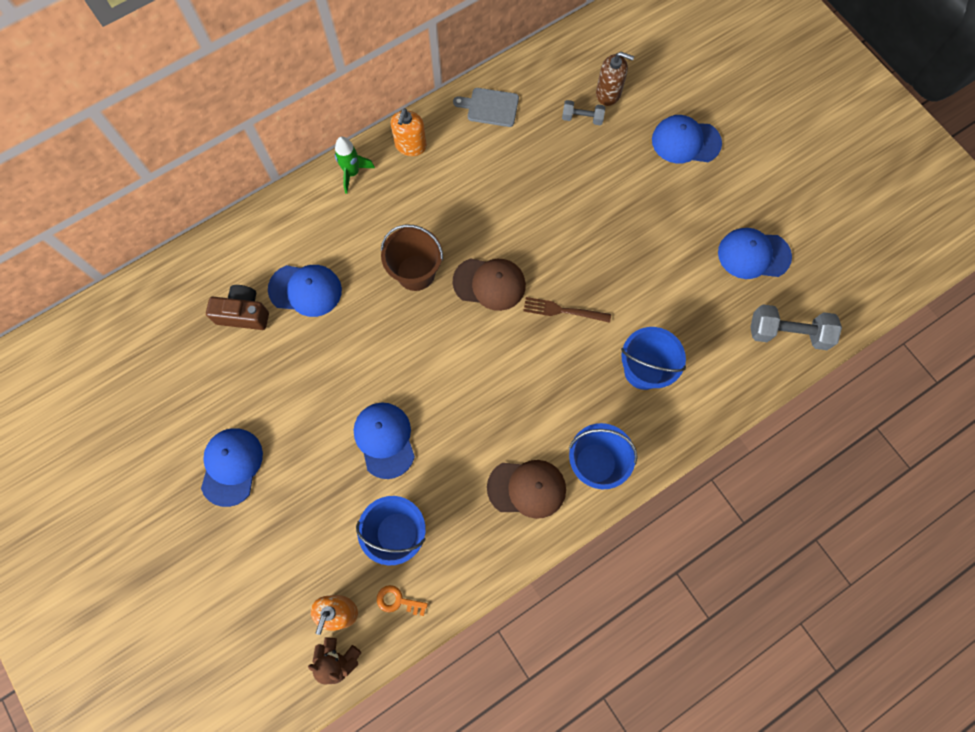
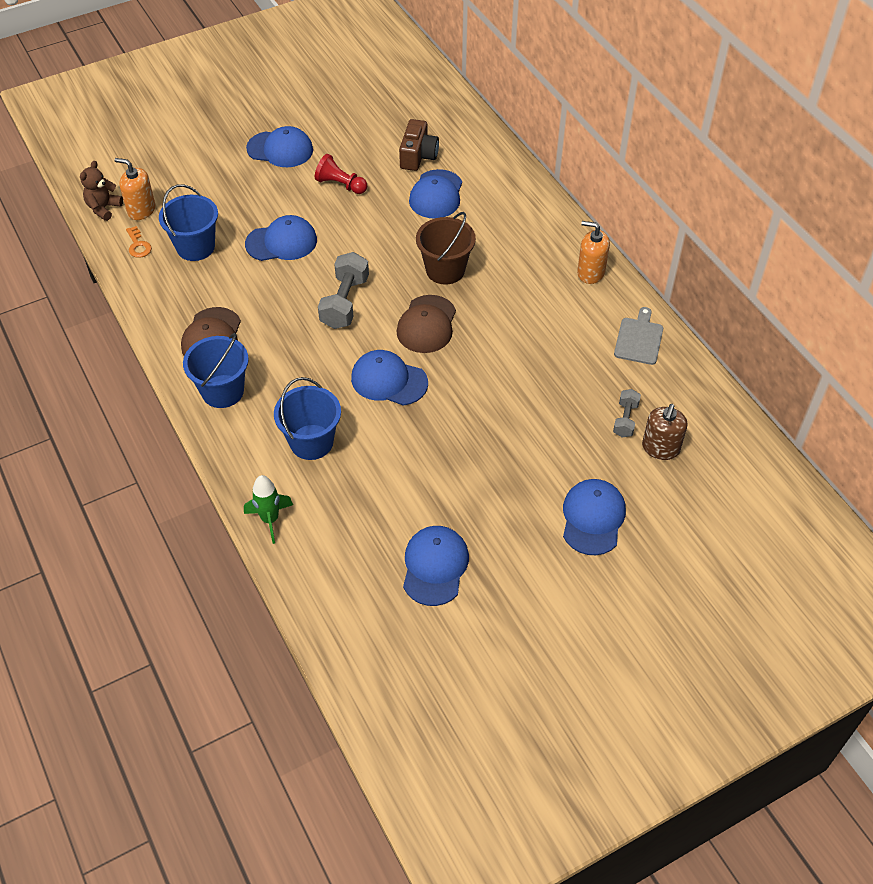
camera: 95 degrees right, 20 degrees down
green rocket [335,137,375,194] -> green rocket moved to [244,475,293,544]
orange key [377,585,428,616] -> orange key turned 135 degrees clockwise [126,226,152,258]
brown fork [524,297,611,323] -> blue cap [351,350,428,406]
grey dumbbell [750,304,842,350] -> grey dumbbell moved to [318,252,369,329]
none -> red pawn [315,154,367,194]

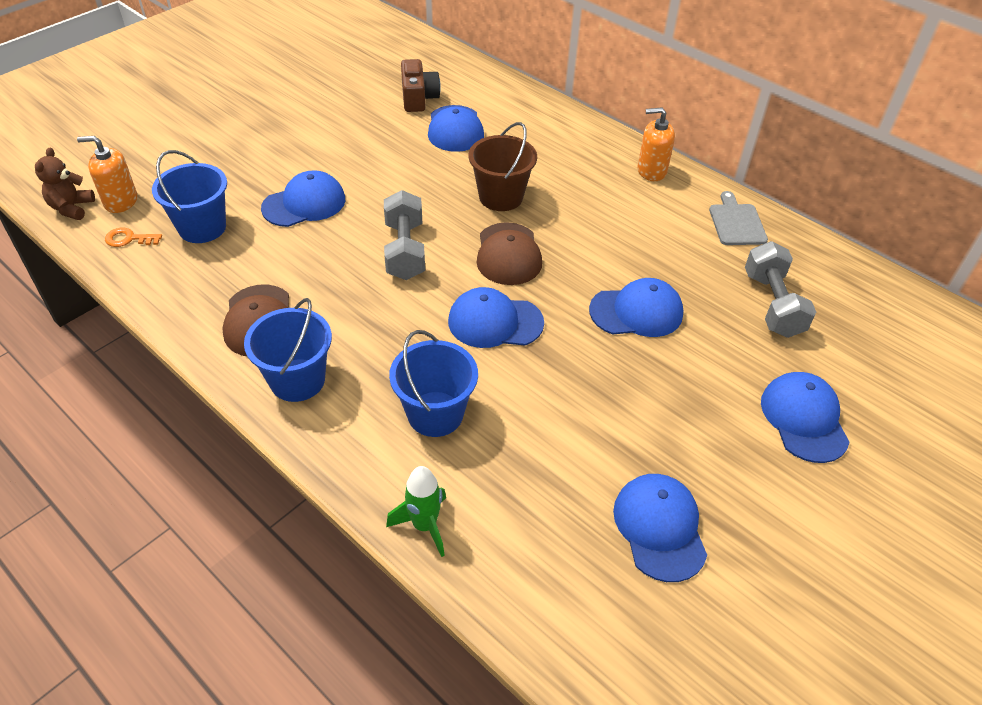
camera: 20 degrees left, 5 degrees down
orange key [126,226,152,258] -> orange key turned 135 degrees clockwise [105,228,162,247]
blue cap [246,126,313,167] -> blue cap moved to [589,278,683,337]
red pawn [315,154,367,194] -> none
grey dumbbell [613,389,641,437] -> grey dumbbell [745,241,816,338], size x1.75
brown soap dispenser [642,404,687,460] -> none

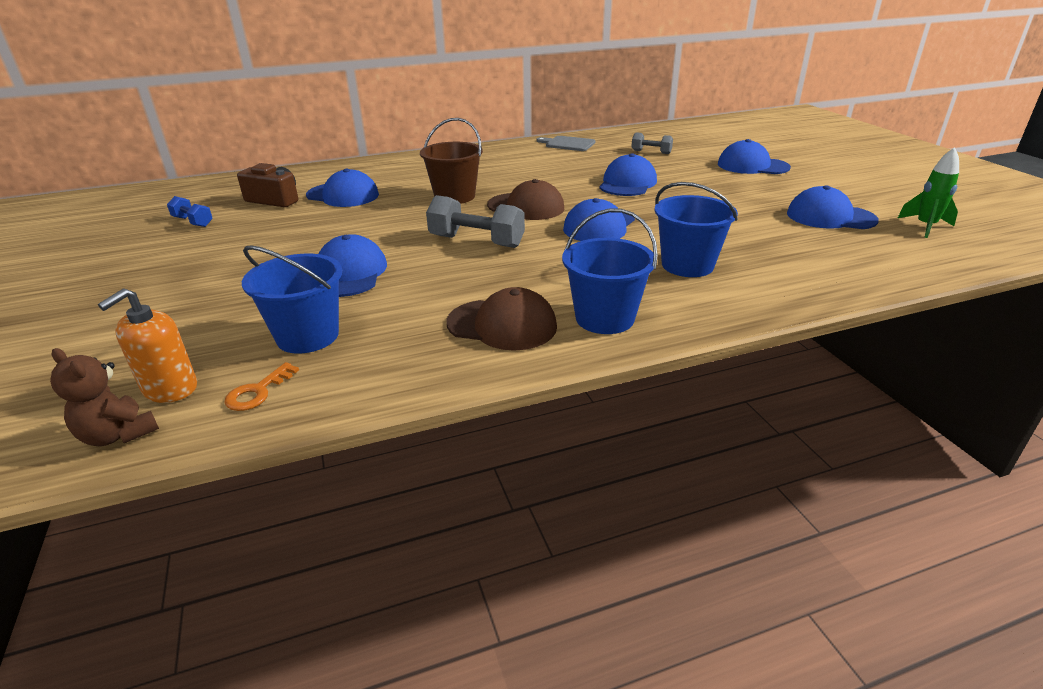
camera: 60 degrees left, 15 degrees down
green rocket [386,466,446,557] -> green rocket moved to [898,147,959,238]
orange soap dispenser [638,107,675,181] -> none
grey dumbbell [745,241,816,338] -> grey dumbbell [631,132,673,154], size x0.57
none -> blue dumbbell [167,196,213,227]

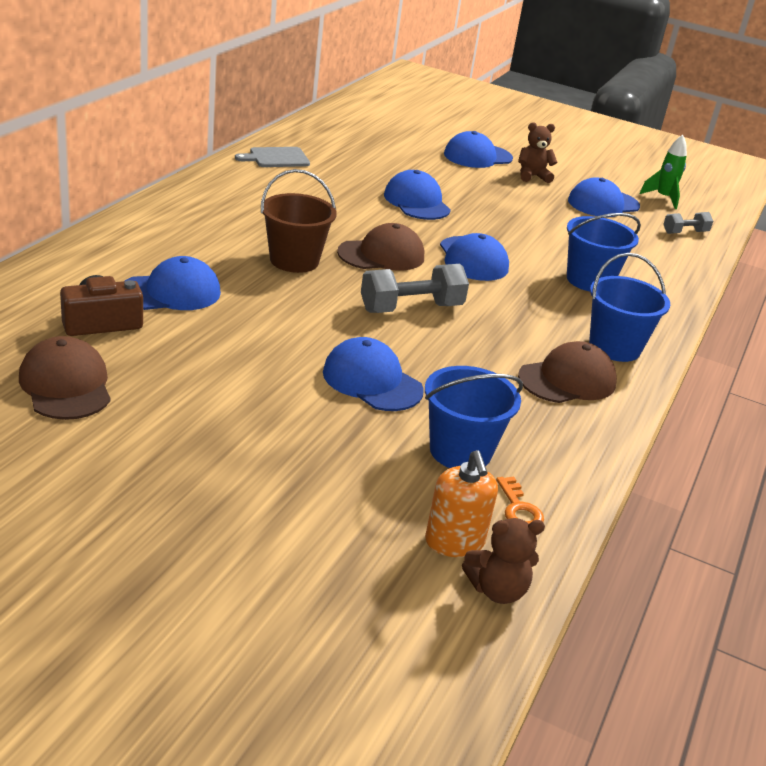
camera: 50 degrees left, 0 degrees up
blue dumbbell [167,196,213,227] -> brown cap [19,336,111,420]
grey dumbbell [631,132,673,154] -> grey dumbbell moved to [663,212,713,234]
none -> brown teddy bear [518,122,558,183]

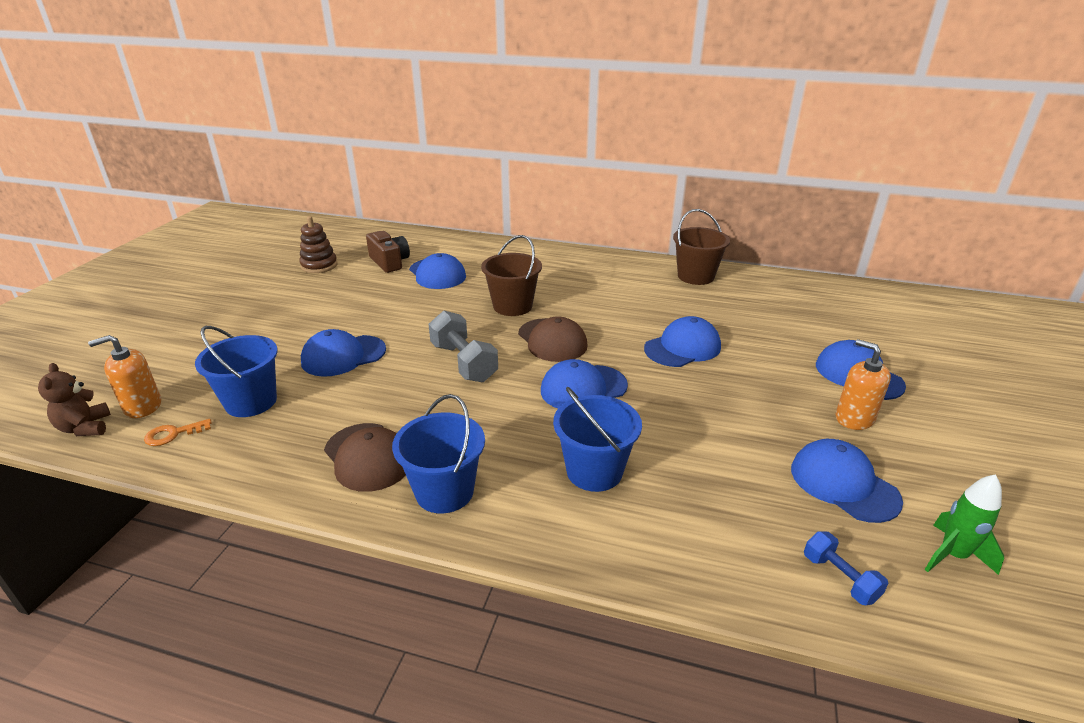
camera: 85 degrees right, 0 degrees up
brown cap [19,336,111,420] -> brown stacking toy [299,216,338,273]
grey cutting board [235,147,310,167] -> brown bucket [673,209,730,285]
blue cap [323,337,424,411] -> blue cap turned 150 degrees counterclockwise [301,329,386,377]
brown teddy bear [518,122,558,183] -> orange soap dispenser [836,339,891,430]
grey dumbbell [663,212,713,234] -> blue dumbbell [804,531,889,605]

